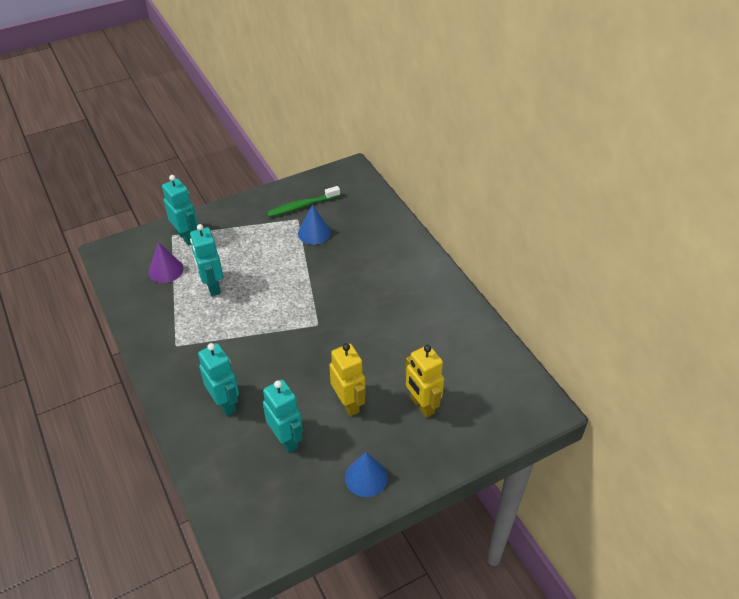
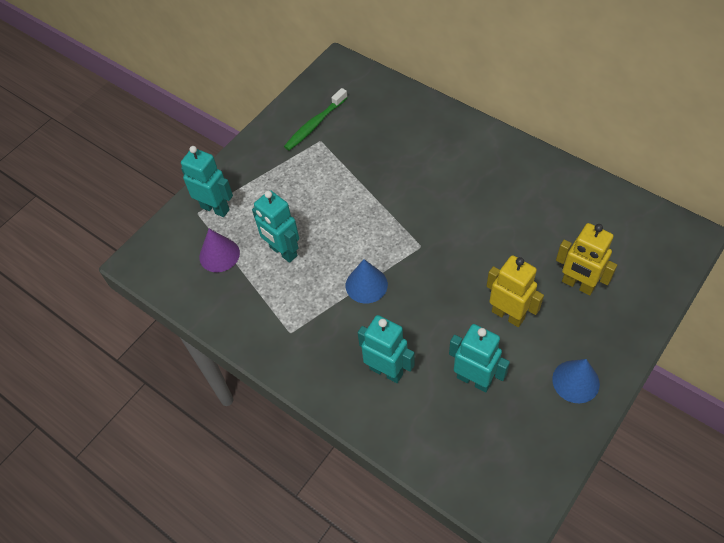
camera: 20 degrees left, 10 degrees up
blue cone [298,205,331,245] -> blue cone moved to [346,259,388,304]

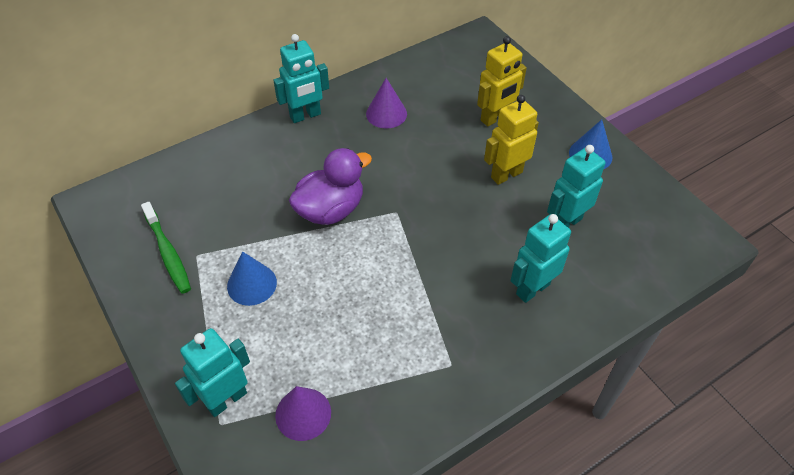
camera: 75 degrees left, 5 degrees down
turquoise robot [252,190,299,263] -> turquoise robot moved to [273,34,329,123]
blue cone [346,259,388,304] -> blue cone moved to [227,251,277,306]
none -> purple duck [289,148,372,225]
none -> purple cone [366,78,407,129]

